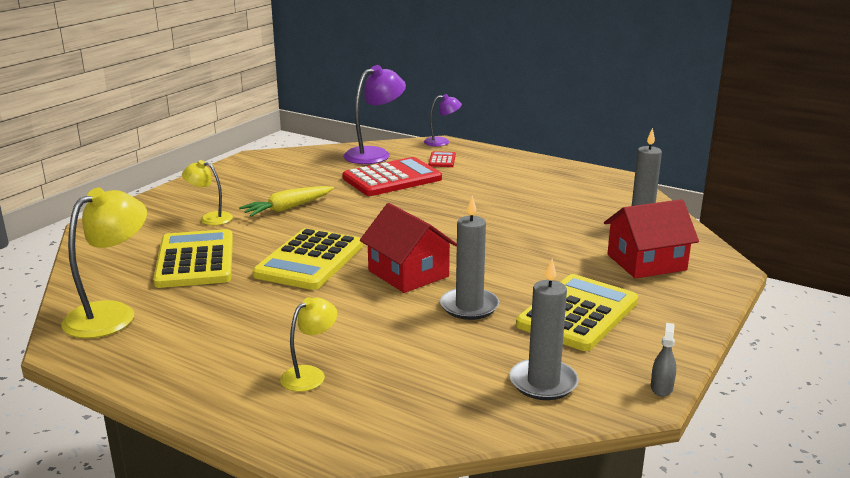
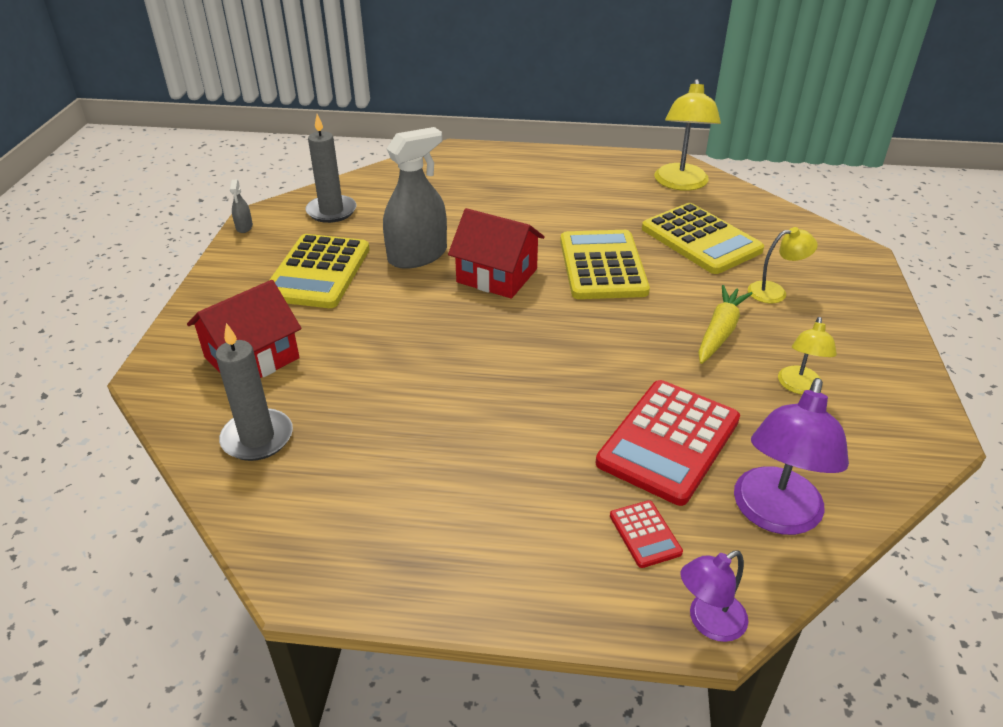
camera: 155 degrees right, 15 degrees up
yellow lamp [280,297,337,392] -> yellow lamp moved to [778,317,837,394]
grey candle [440,196,499,320] -> grey spray bottle [383,127,447,269]

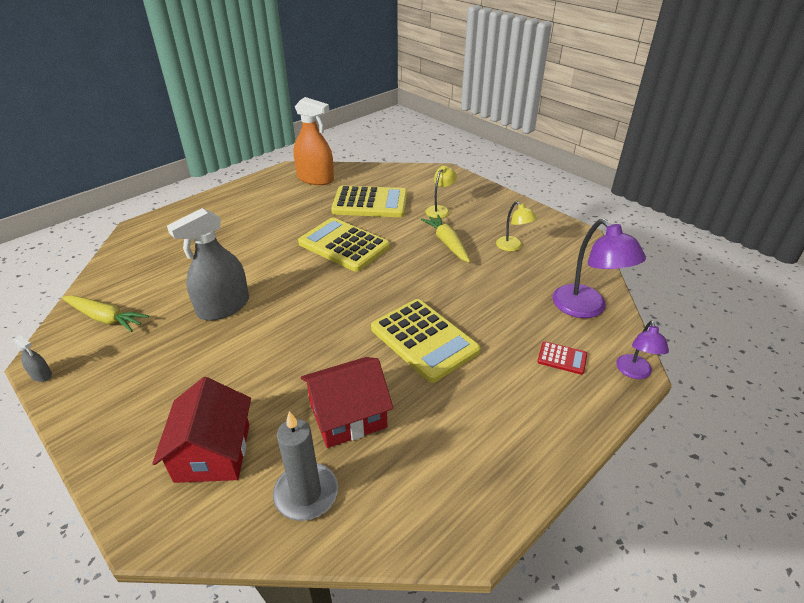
camera: 50 degrees left, 0 degrees up
yellow calculator [270,234,370,308] -> yellow calculator moved to [371,299,481,383]
grey candle [305,114,356,223] -> yellow carrot [62,296,149,332]
grey spray bottle [383,127,447,269] -> grey spray bottle turned 135 degrees counterclockwise [167,208,249,321]
red house [448,208,545,299] -> red house moved to [301,357,393,448]
red calculator [596,380,740,506] -> none
yellow lamp [654,79,721,191] -> orange spray bottle [293,97,334,185]

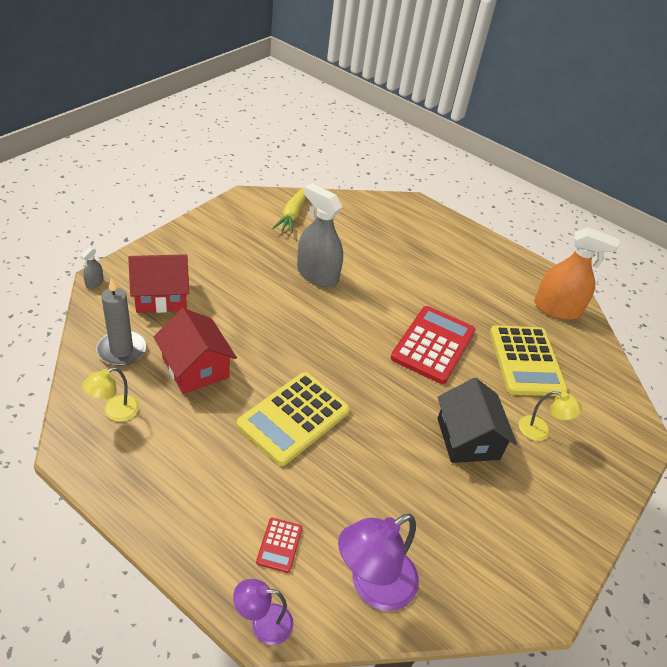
camera: 75 degrees right, 5 degrees up
grey spray bottle [14,335,52,382] -> grey spray bottle moved to [80,247,104,289]
orange spray bottle [293,97,334,185] -> orange spray bottle turned 90 degrees counterclockwise [534,227,619,320]
yellow calculator [298,217,390,272] -> red calculator [391,306,476,384]
yellow carrot [421,214,470,263] -> black house [437,378,517,463]
yellow lamp [496,202,537,251] -> yellow lamp moved to [83,367,139,422]

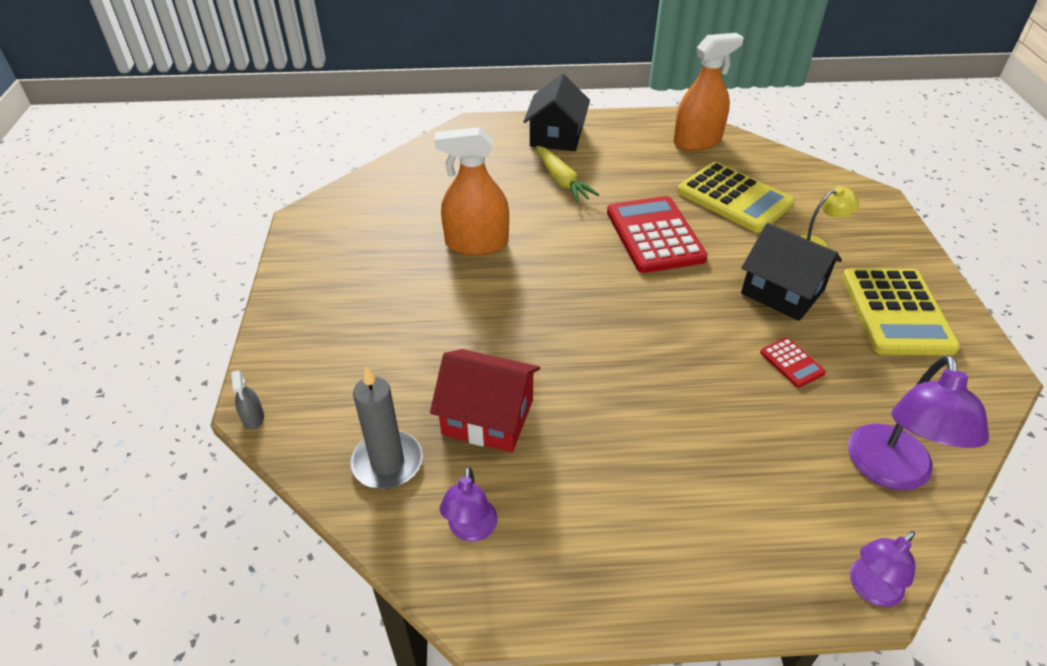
camera: 35 degrees left, 0 degrees up
yellow lamp [83,367,139,422] -> purple lamp [439,467,498,542]
red house [128,254,189,313] -> none
yellow calculator [236,372,350,466] -> yellow calculator moved to [842,268,960,355]
red calculator [256,518,303,573] -> red calculator moved to [760,338,826,388]
yellow carrot [273,187,306,233] -> yellow carrot moved to [536,146,599,203]
grey spray bottle [297,183,343,287] -> orange spray bottle [434,127,509,255]
none -> black house [524,74,590,151]

